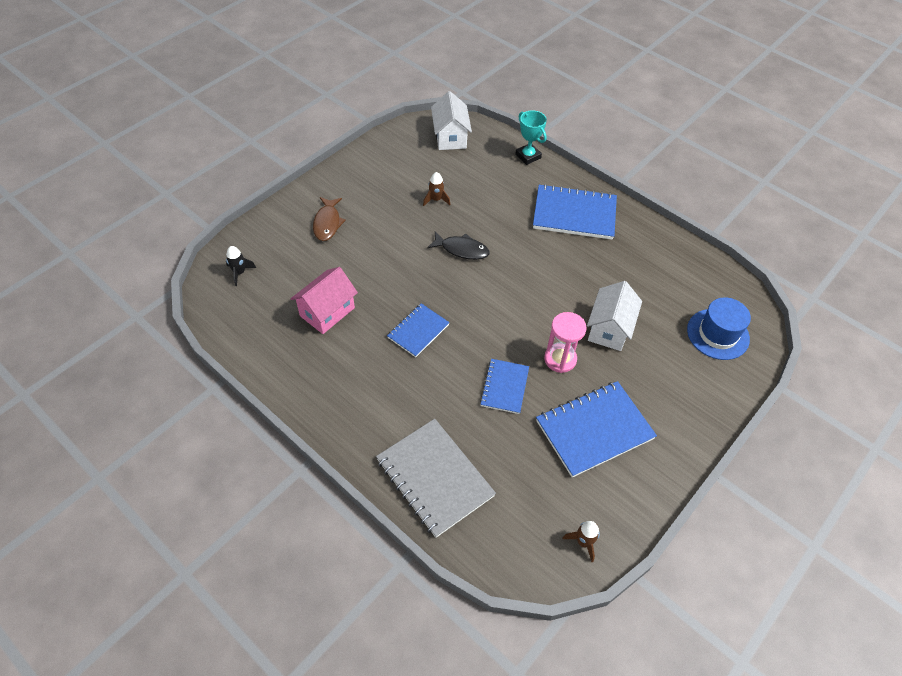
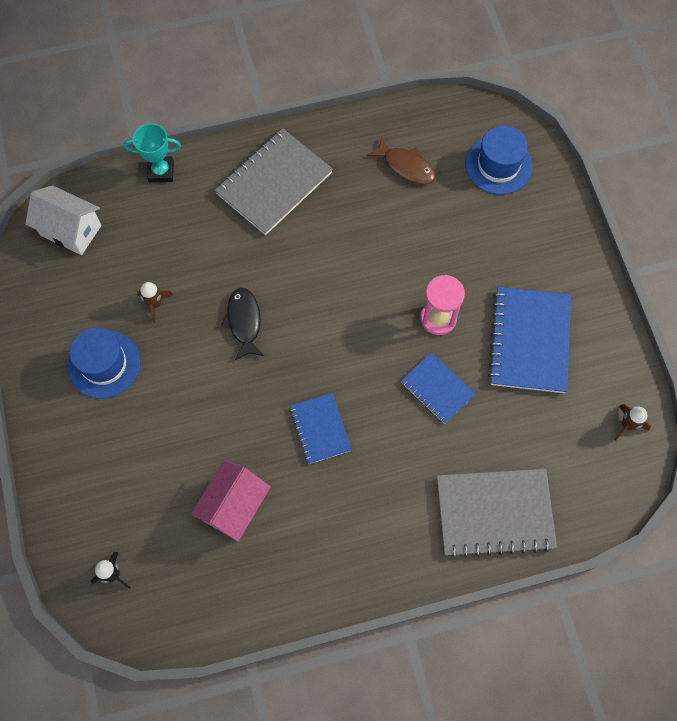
camera: 55 degrees left, 15 degrees up
pink house [291,267,358,334] -> pink house turned 45 degrees clockwise [191,461,271,542]
brown fish [313,197,346,241] -> brown fish moved to [367,137,436,185]
black fish [427,232,489,260] -> black fish turned 60 degrees counterclockwise [221,288,264,360]
blue notebook [533,184,617,240] -> grey notebook [215,128,333,235]
white house [587,281,642,351] -> none
none -> blue hat [67,327,140,399]

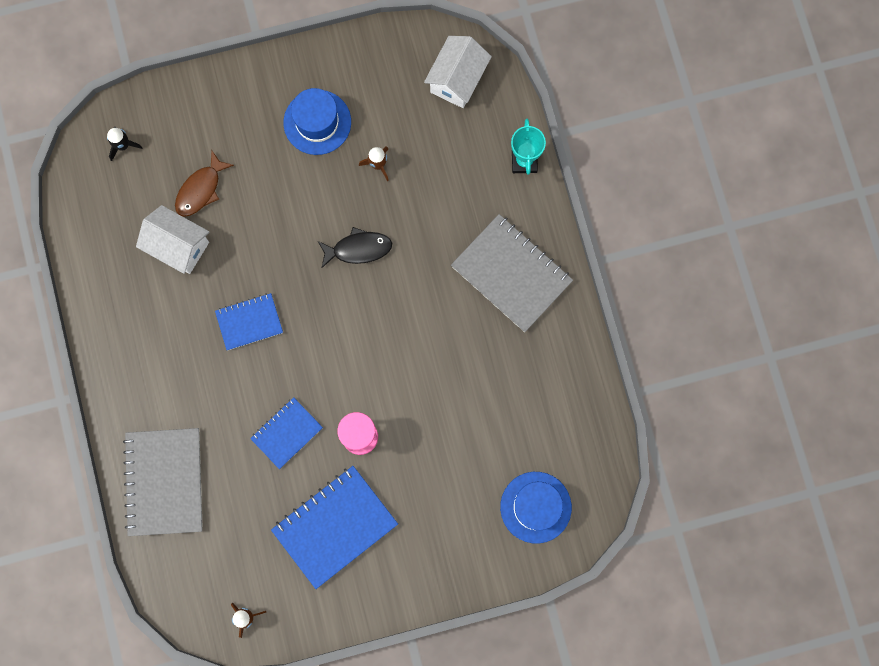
camera: 90 degrees right, 10 degrees up
pink house [191,461,271,542] -> white house [136,205,209,274]
brown fish [367,137,436,185] -> brown fish moved to [175,151,234,217]
blue notebook [488,287,571,393] -> blue notebook turned 45 degrees counterclockwise [271,466,398,589]

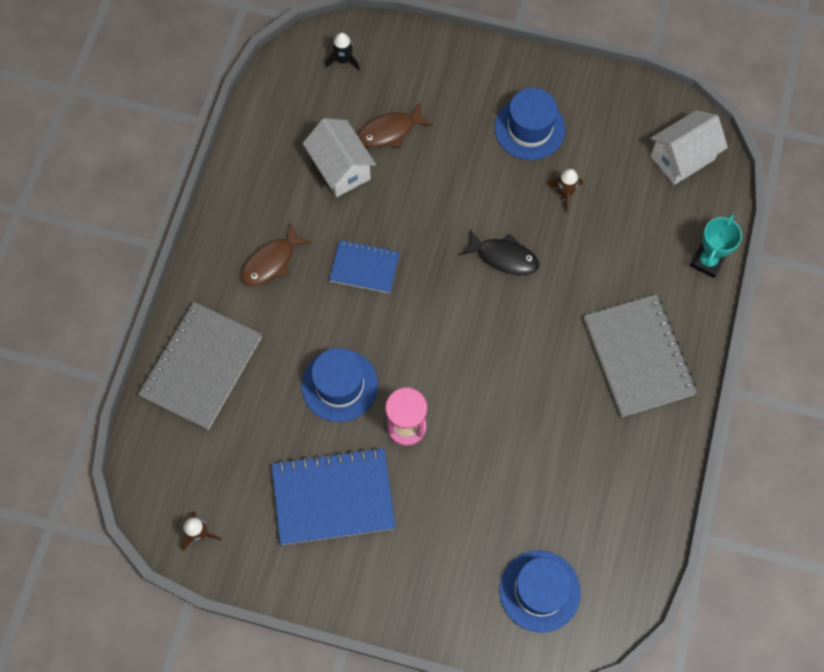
camera: 30 degrees right, 10 degrees down
blue notebook [250,397,323,469] -> blue hat [301,348,378,422]
none -> brown fish [241,223,311,286]

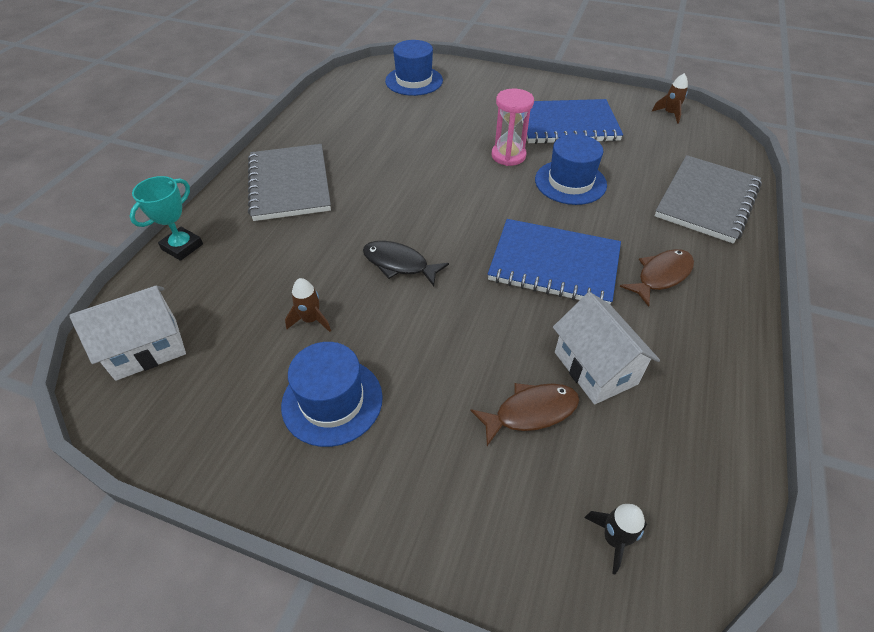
camera: 175 degrees left, 20 degrees down
blue notebook [329,240,400,293] -> blue notebook [488,219,621,304], size x1.71

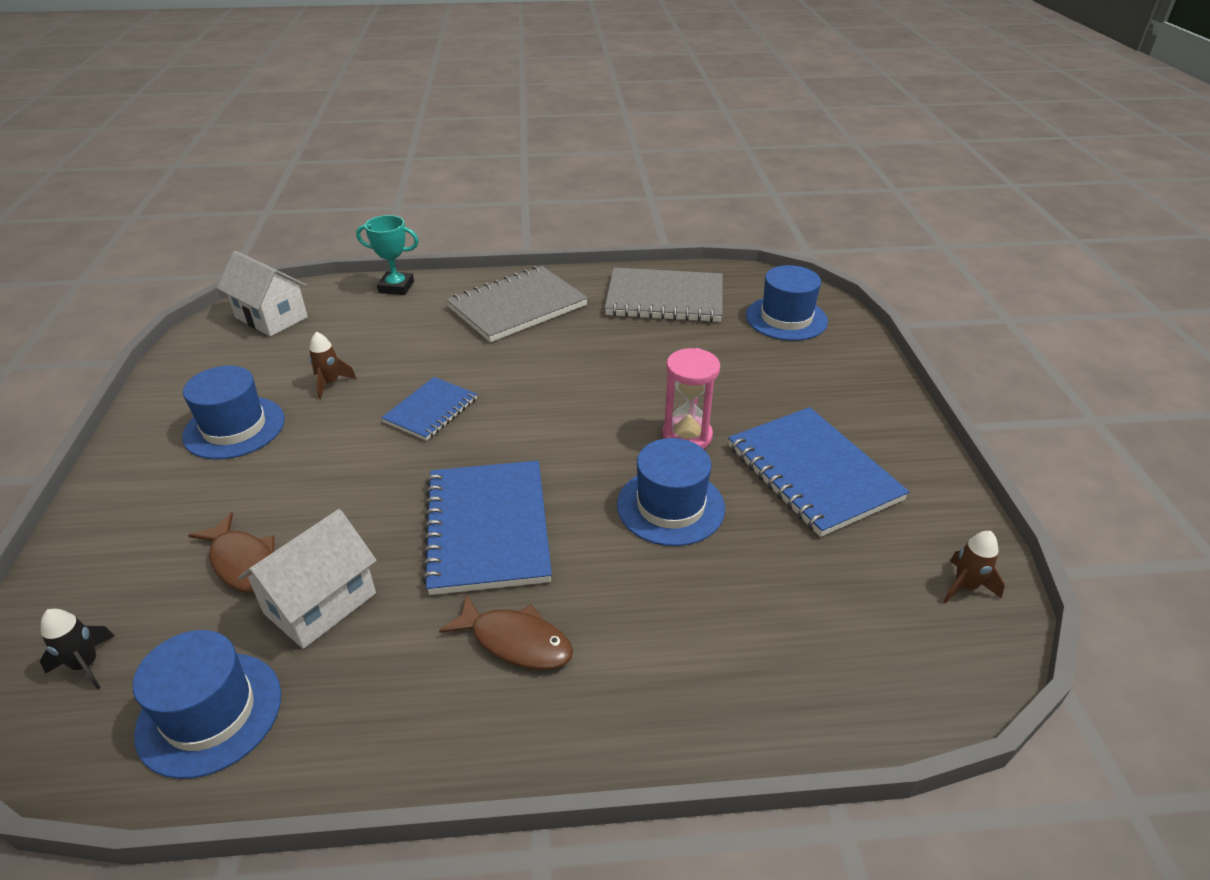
camera: 65 degrees right, 10 degrees down
black fish [363,240,449,286] -> blue notebook [381,377,477,441]
grey notebook [655,155,762,244] -> grey notebook moved to [605,268,723,322]
none -> blue hat [133,630,281,779]

